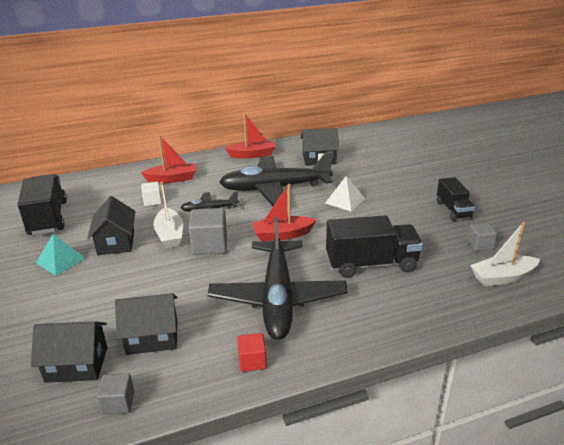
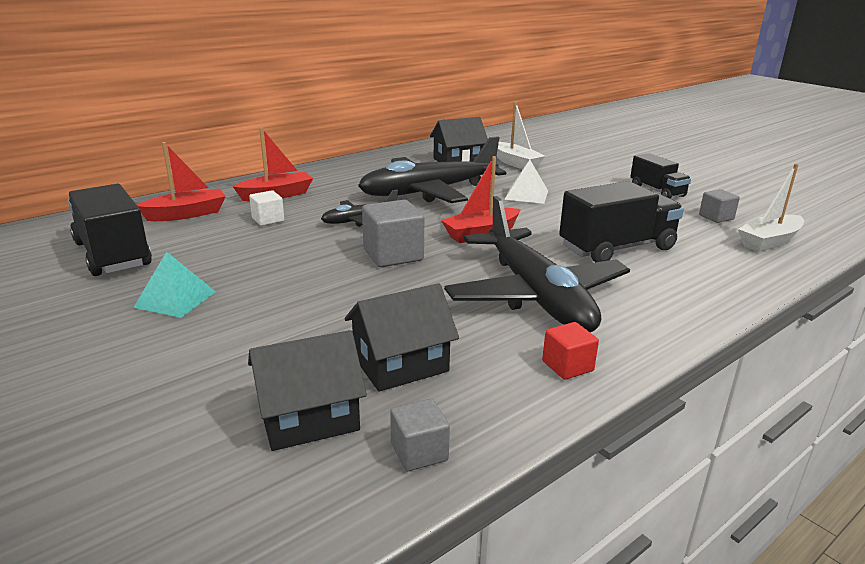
camera: 20 degrees left, 5 degrees down
black house [87,196,136,255] -> none
white boat [153,181,183,248] -> white boat moved to [497,102,545,169]
red boat [225,113,276,159] -> red boat moved to [137,142,226,221]

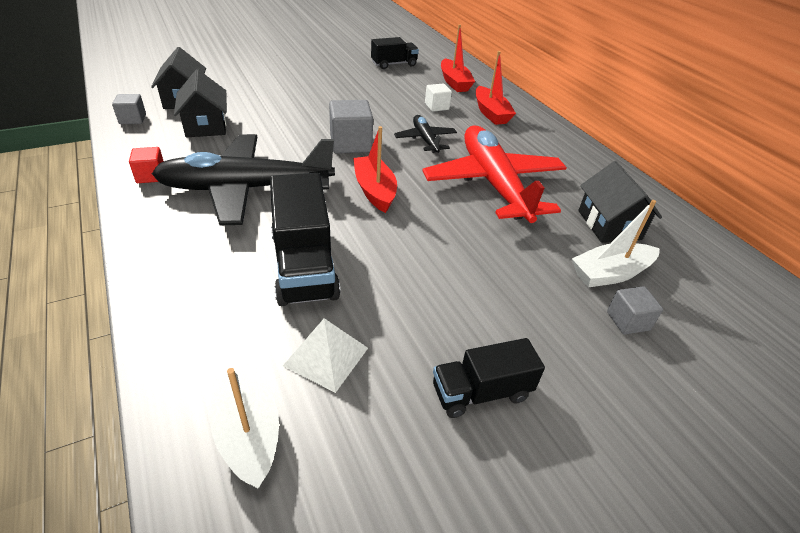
camera: 100 degrees right, 15 degrees up
black truck [68,184,152,276] -> black truck [371,37,419,69], size x0.61
turquoise pyramid [133,252,216,318] -> none
black plane [358,136,506,203] -> red plane [422,125,567,223]
white pyramid [504,160,548,204] -> white pyramid moved to [283,318,368,393]
grey cube [699,189,740,223] -> grey cube moved to [607,286,663,335]

